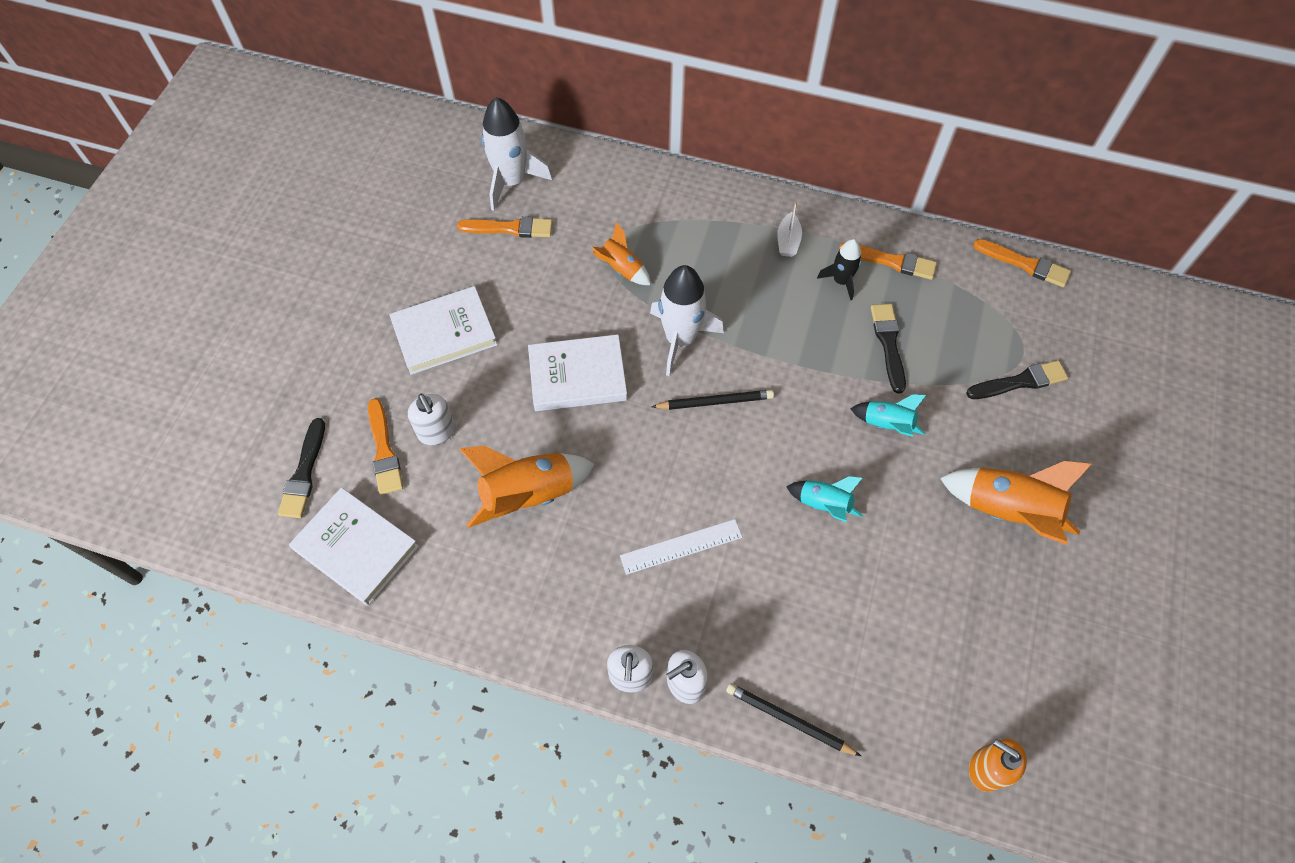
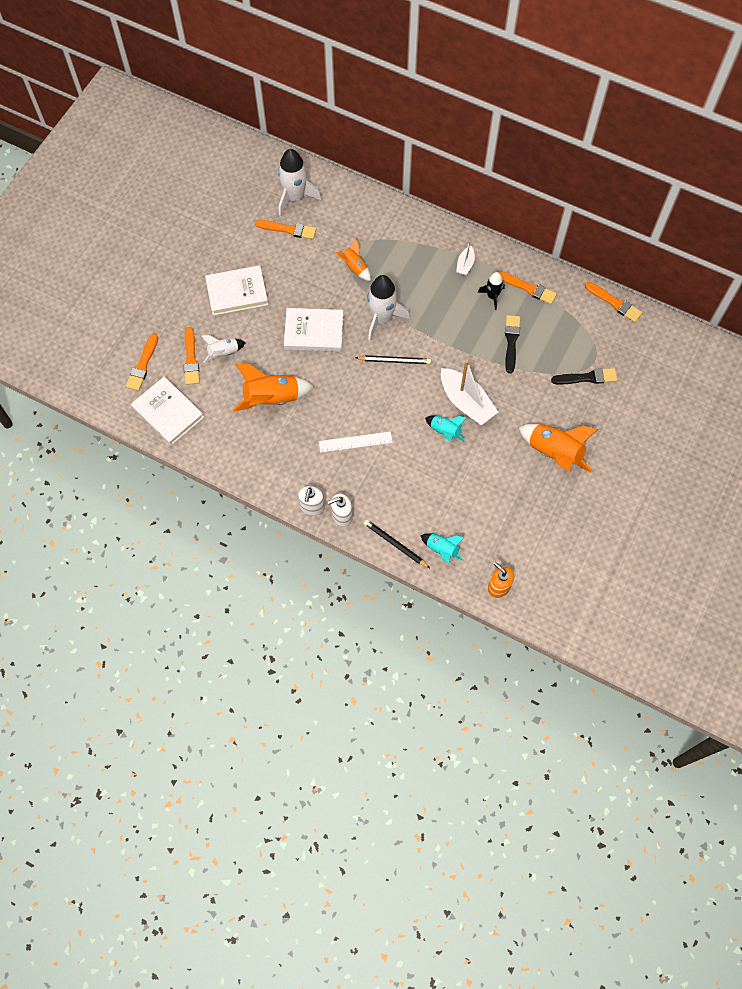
camera: 10 degrees right, 5 degrees up
black brush [278,418,325,518] -> orange brush [126,333,158,391]
white soap dispenser [408,394,455,445] -> white rocket [201,335,246,363]
turquoise rocket [850,394,926,437] -> turquoise rocket moved to [421,533,465,563]
none -> white boat [441,360,498,425]

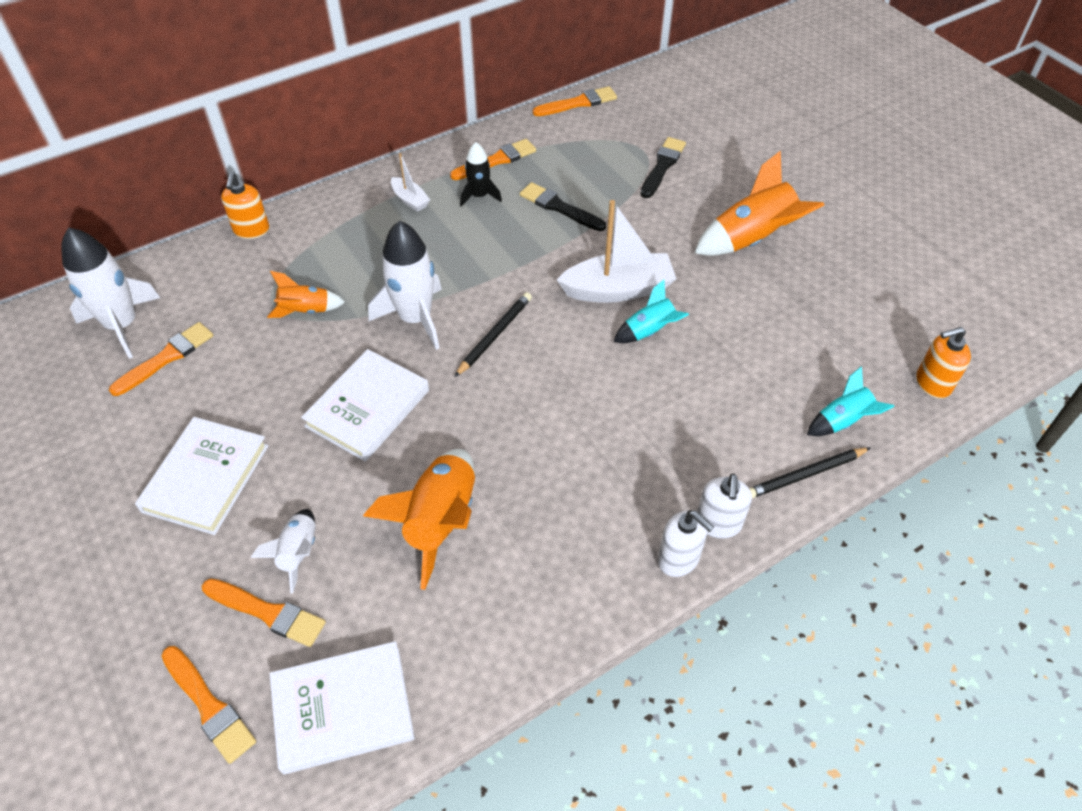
camera: 60 degrees left, 15 degrees down
white ruler [319,432,393,453] -> none
none -> orange soap dispenser [221,172,269,239]

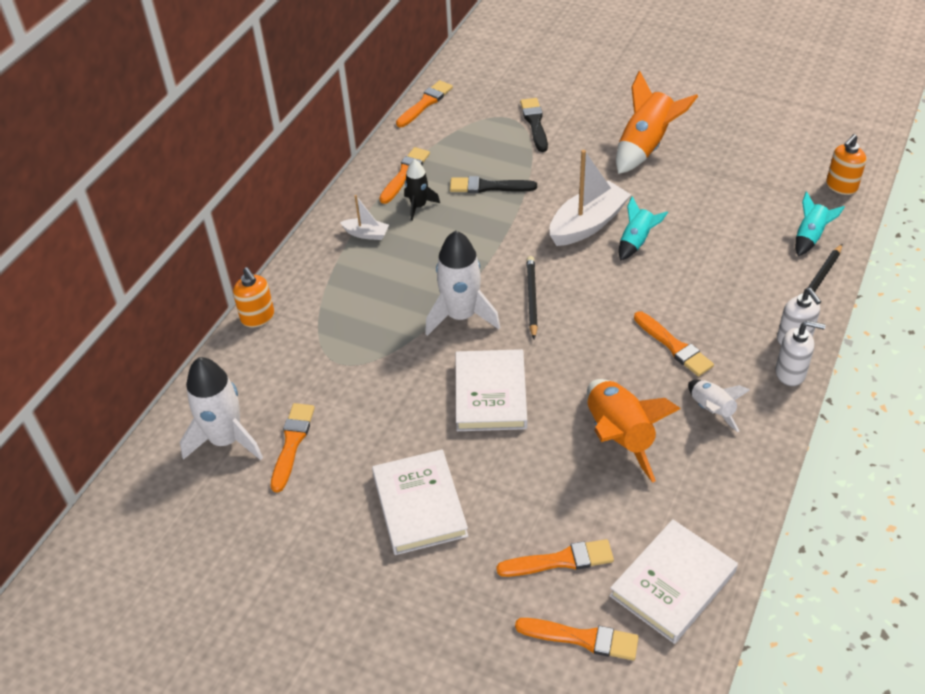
camera: 30 degrees left, 5 degrees down
white rocket [251,509,316,593] -> white rocket moved to [688,380,750,432]
orange rocket [267,271,345,318] -> none
none -> orange brush [634,311,714,376]

